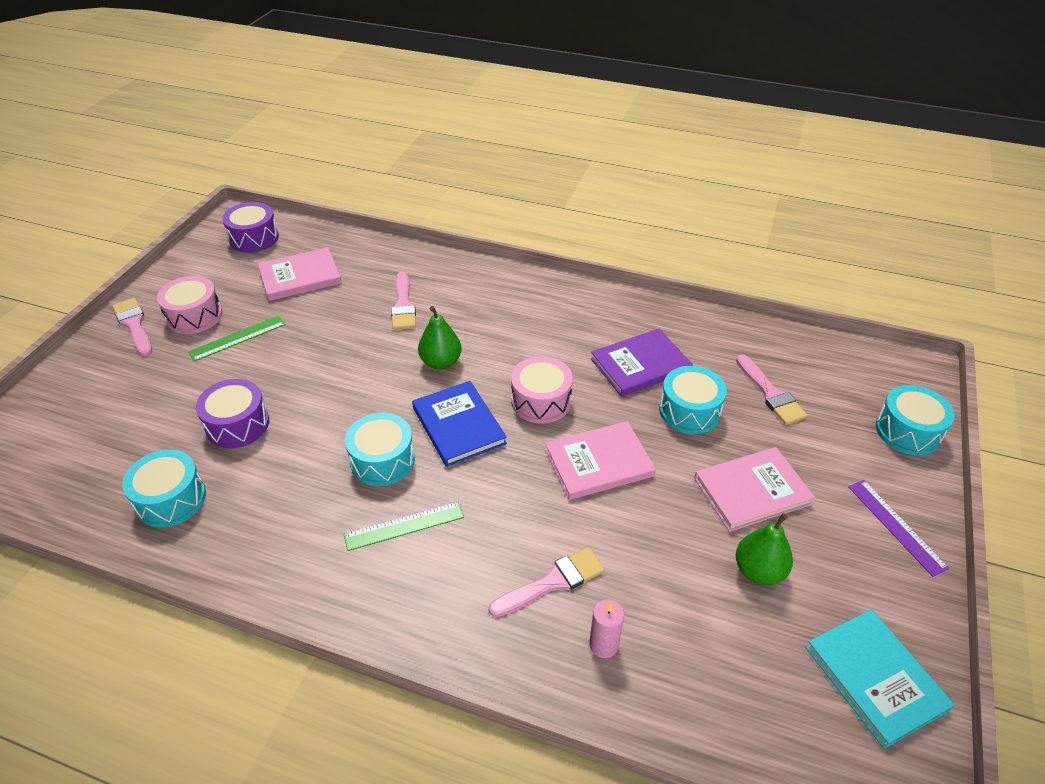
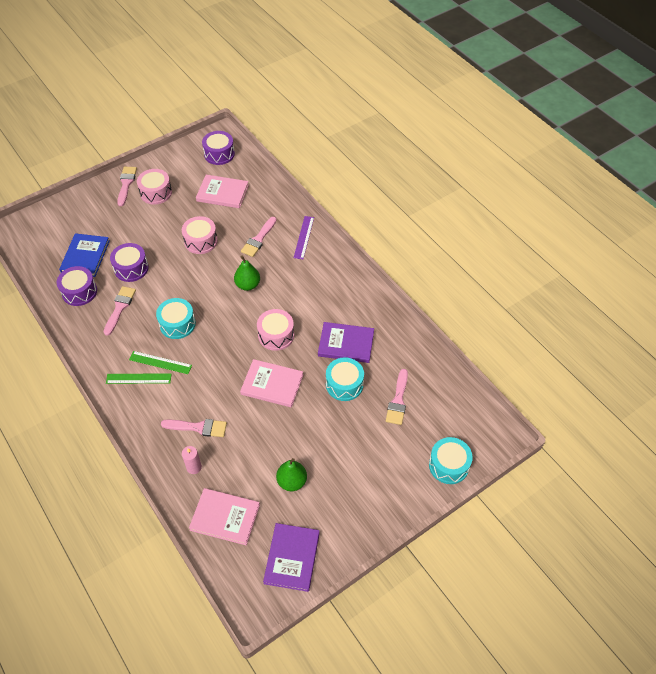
camera: 35 degrees right, 10 degrees up
turquoise drum [122,450,206,527] -> purple drum [57,266,97,306]
green ruler [188,316,285,362] -> green ruler moved to [106,373,171,384]
blue book [412,381,507,467] -> blue book moved to [59,233,110,277]
pink book [694,447,815,532] -> pink book moved to [189,488,260,545]
turquoise book [805,609,955,749] -> purple book [263,523,320,592]
purple ruler [848,480,949,577] -> purple ruler moved to [294,216,314,259]
none -> pink brush [104,286,136,336]
none -> pink drum [182,216,218,254]

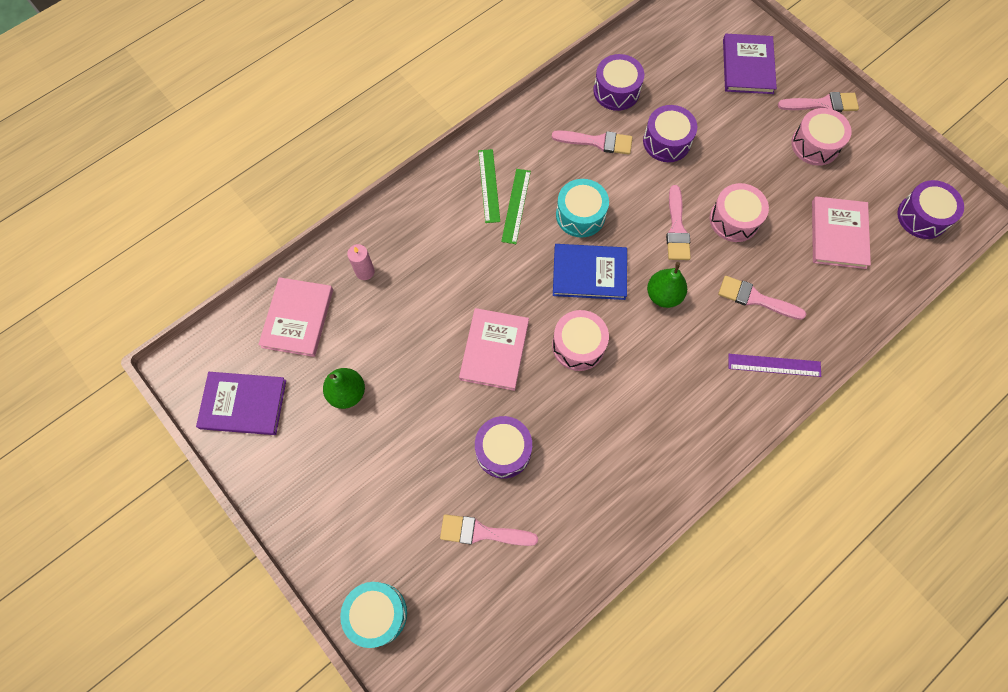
camera: 85 degrees right, 15 degrees up
blue book [59,233,110,277] -> blue book moved to [553,244,627,300]
pink brush [161,419,227,437] -> pink brush moved to [666,185,691,260]
purple book [318,322,374,363] -> purple book moved to [723,34,777,94]
turquoise drum [326,357,364,401] -> purple drum [475,416,532,479]

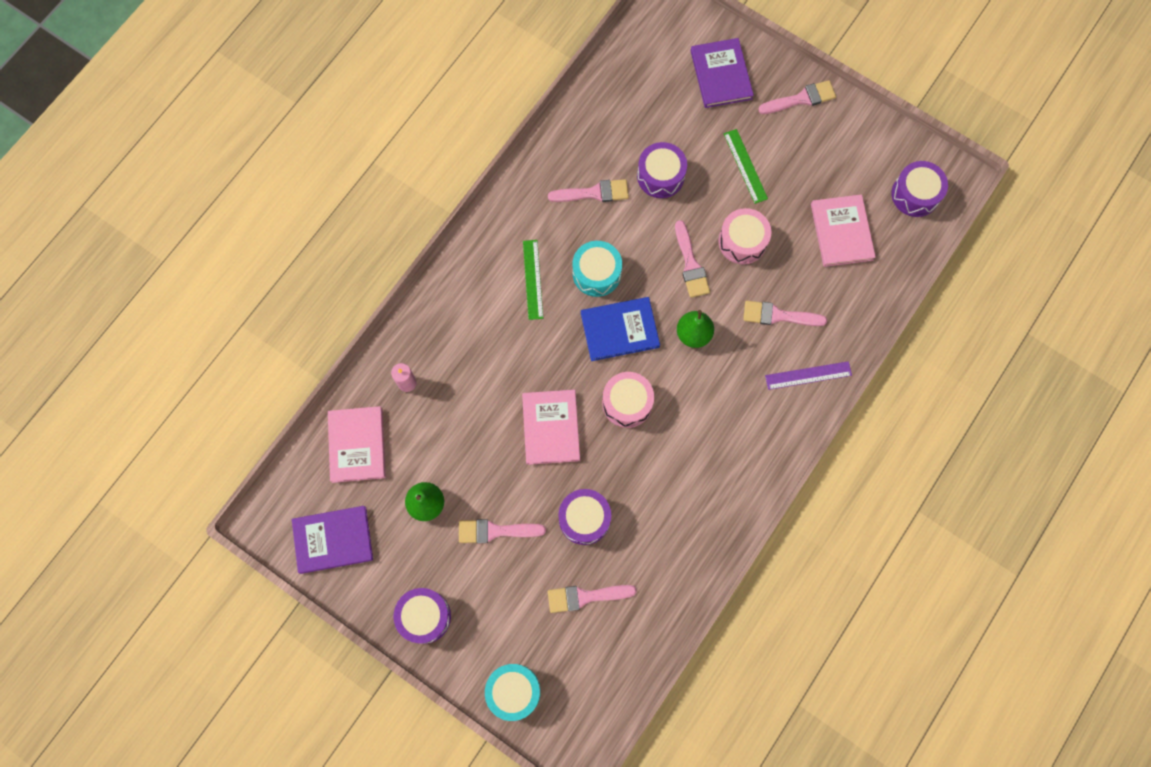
camera: 15 degrees left, 5 degrees up
green ruler [478,149,500,223] -> green ruler moved to [724,129,768,204]
purple drum [593,54,644,111] -> purple drum moved to [393,588,451,644]
pink drum [791,108,851,166] -> none
none -> pink brush [459,519,546,543]

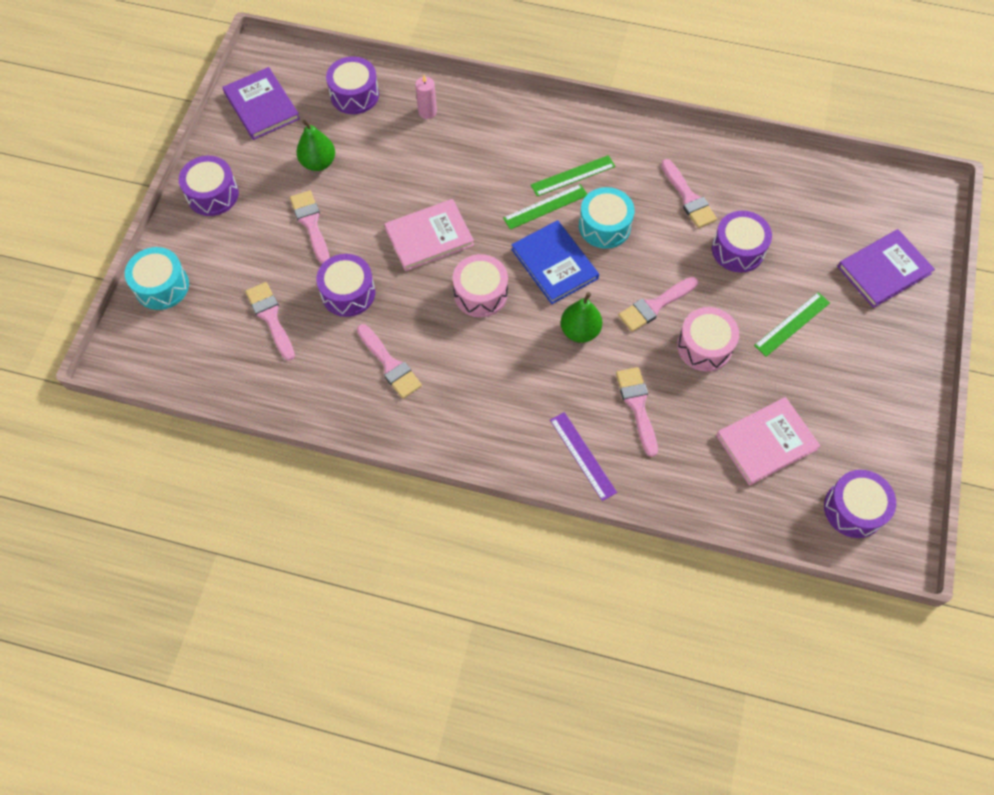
camera: 70 degrees right, 10 degrees down
pink book [328,406,386,483] -> purple drum [326,56,379,114]
pink brush [758,80,836,114] -> pink brush moved to [357,324,422,399]
none -> green ruler [503,184,587,230]

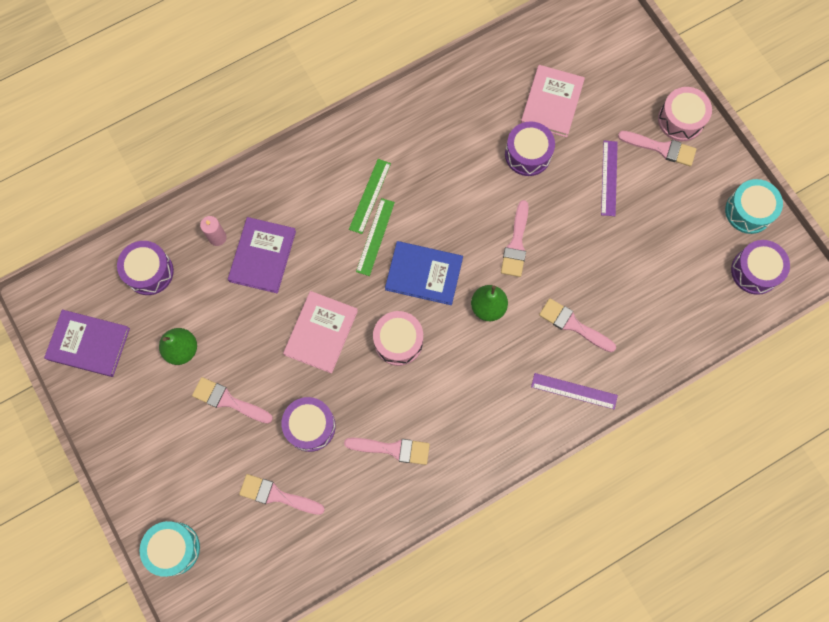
camera: 45 degrees left, 10 degrees up
purple drum [179,156,239,216] -> none
turquoise drum [579,187,635,249] -> turquoise drum moved to [725,179,783,234]
pink brush [661,159,717,228] -> pink brush moved to [618,131,696,166]
pink drum [677,307,739,371] -> pink drum moved to [658,87,712,141]
pink book [716,397,820,486] -> pink book moved to [520,65,585,137]
green ruler [754,292,830,357] -> purple ruler [601,141,618,216]
purple book [837,229,935,308] -> purple book moved to [228,217,296,294]

